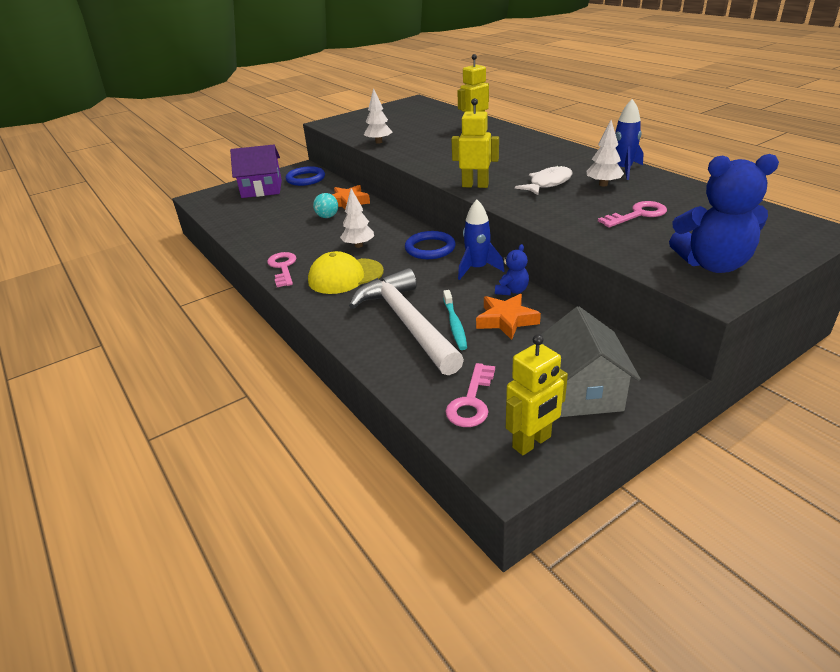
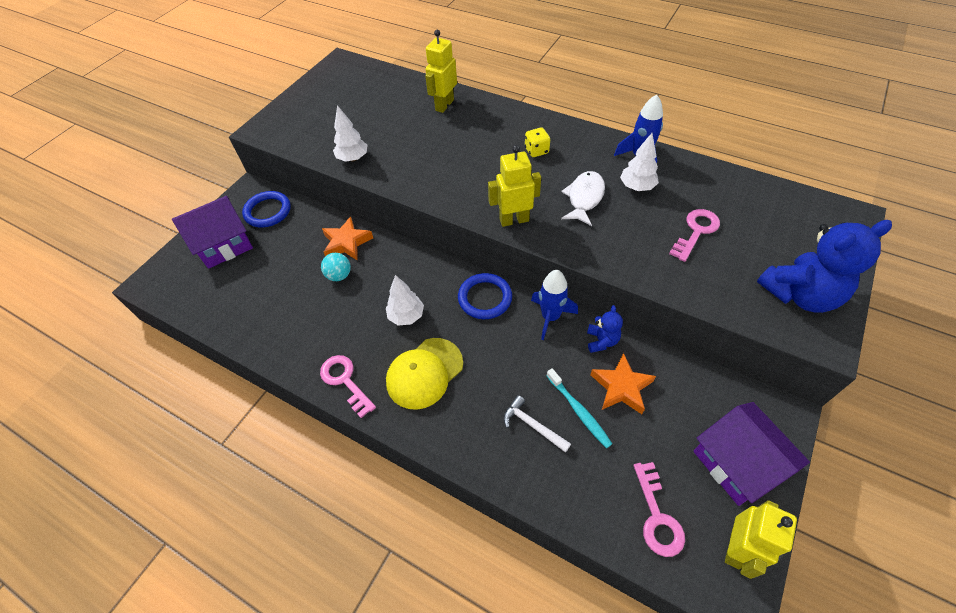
camera: 25 degrees left, 20 degrees up
white hammer [349,268,464,375] -> white hammer [504,395,571,453], size x0.42
grey house [541,306,641,417] -> purple house [693,402,810,506]
none -> yellow dice [525,128,550,157]

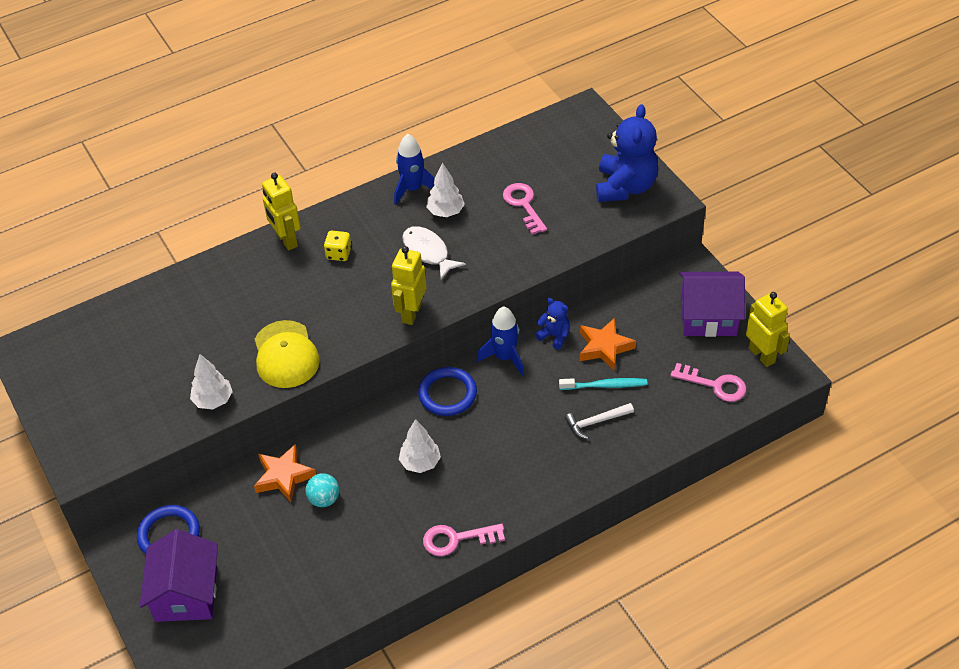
camera: 60 degrees left, 5 degrees down
yellow cap [386,338,463,410] -> yellow cap moved to [255,320,320,388]
yellow robot [425,30,457,113] -> yellow robot moved to [262,172,301,251]

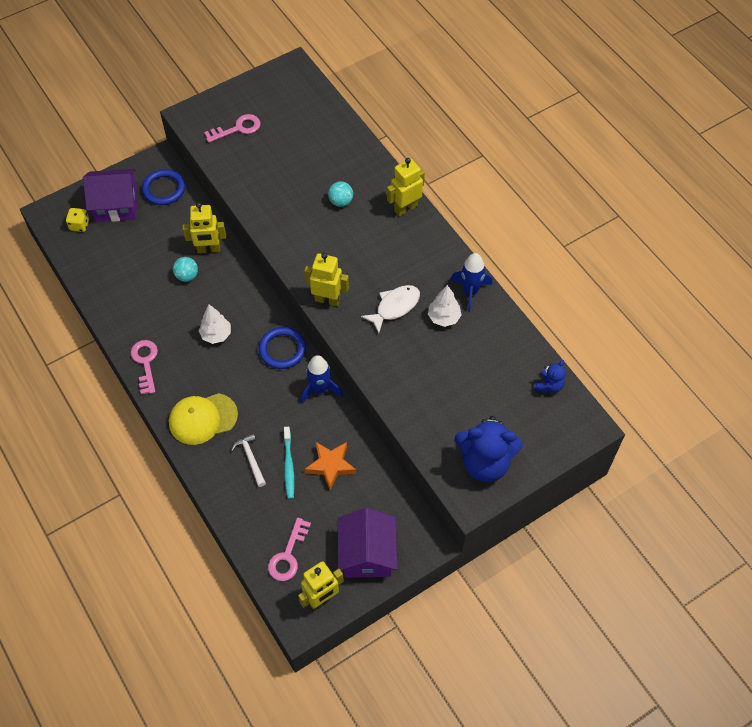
camera: 85 degrees right, 10 degrees up
white tree [190,354,233,409] -> none
orange star [254,444,316,502] -> yellow robot [183,202,226,253]
yellow cap [255,320,320,388] -> yellow cap moved to [169,393,238,445]
yellow dice [324,231,352,261] -> yellow dice moved to [66,208,89,232]
pink key [503,183,547,235] -> pink key moved to [204,114,261,143]
blue teddy bear [535,298,569,350] -> blue teddy bear moved to [534,360,566,393]
none -> turquoise ball [328,181,353,207]

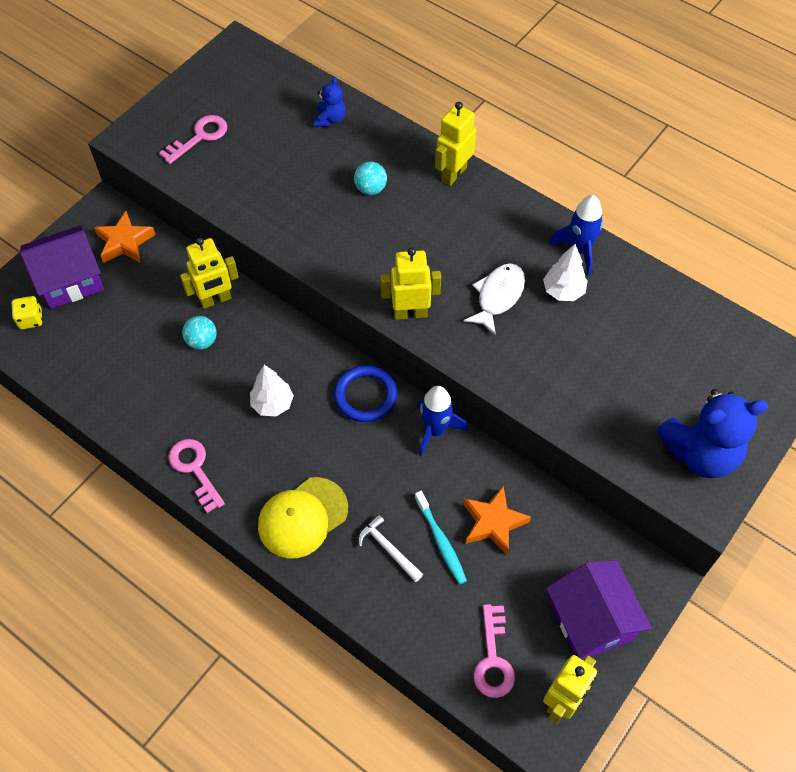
camera: 20 degrees left, 0 degrees up
blue ring [142,169,185,205] -> orange star [94,211,156,263]
blue teddy bear [534,360,566,393] -> blue teddy bear moved to [314,77,346,127]

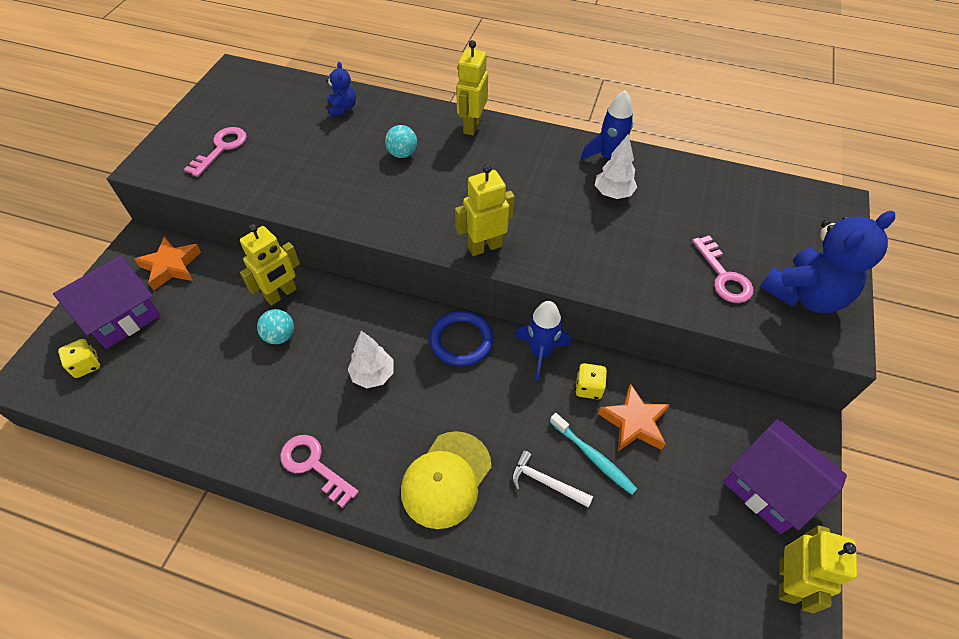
camera: 20 degrees left, 5 degrees down
white fish [463,263,525,336] -> none
pink key [474,604,515,698] -> pink key moved to [692,235,754,303]
none -> yellow dice [575,363,607,399]

